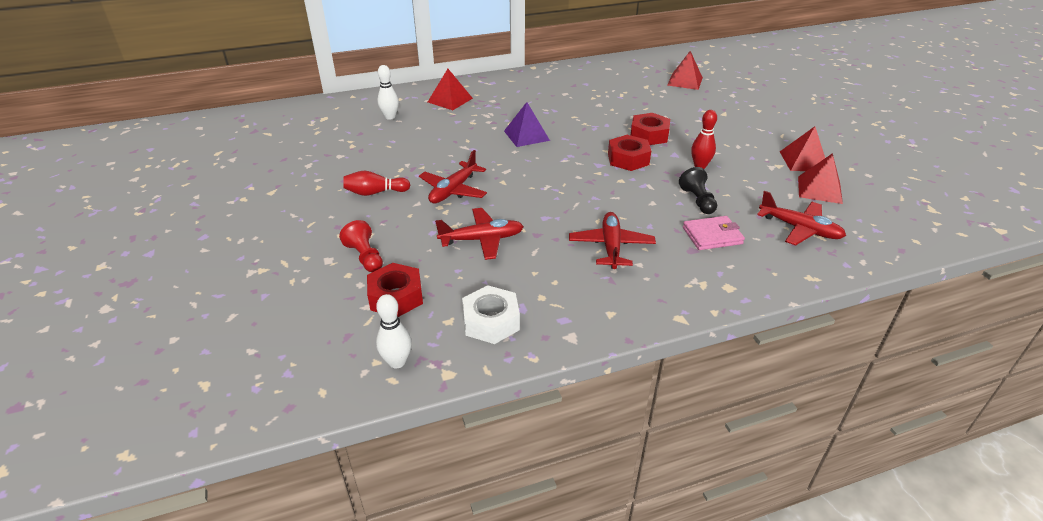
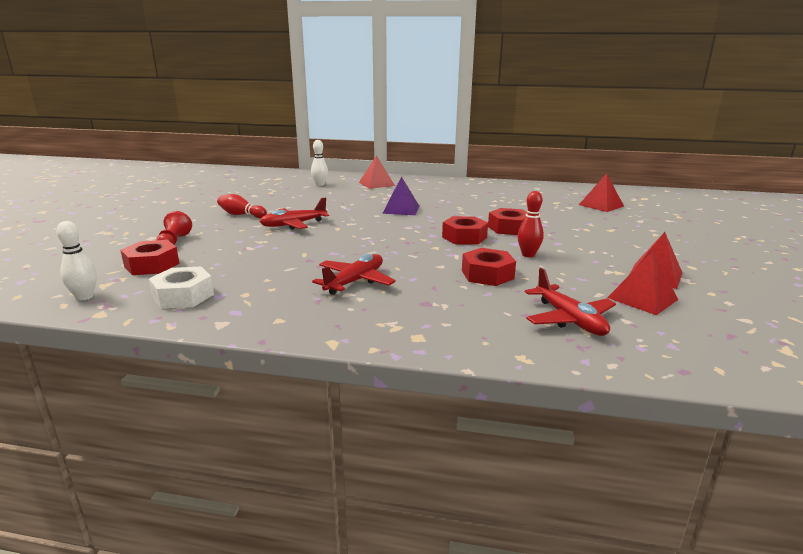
camera: 30 degrees right, 15 degrees down
red plane [435,208,524,260] -> none
black pawn [679,167,717,214] -> red nut [462,248,516,286]
pink wallet [683,216,745,250] -> none

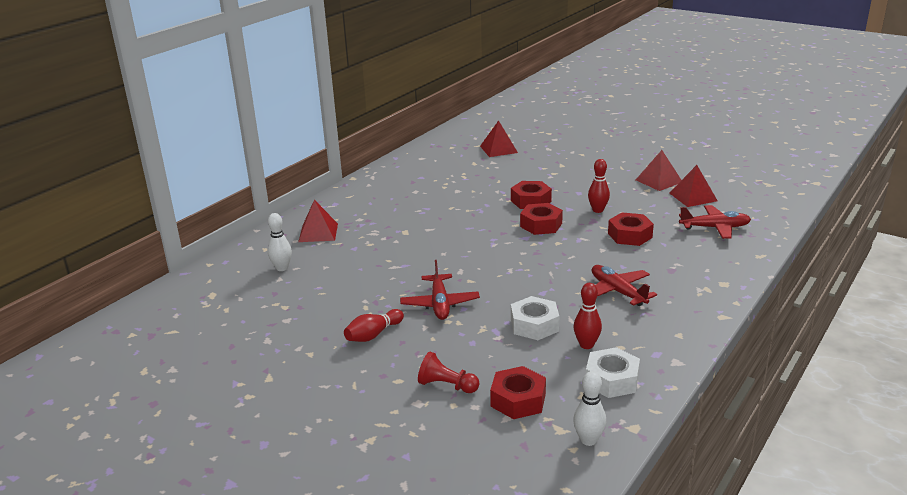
camera: 65 degrees left, 5 degrees up
purple pyramid [382,176,419,215] -> none
none -> white nut [511,296,559,340]
none -> red bowling pin [574,283,602,349]

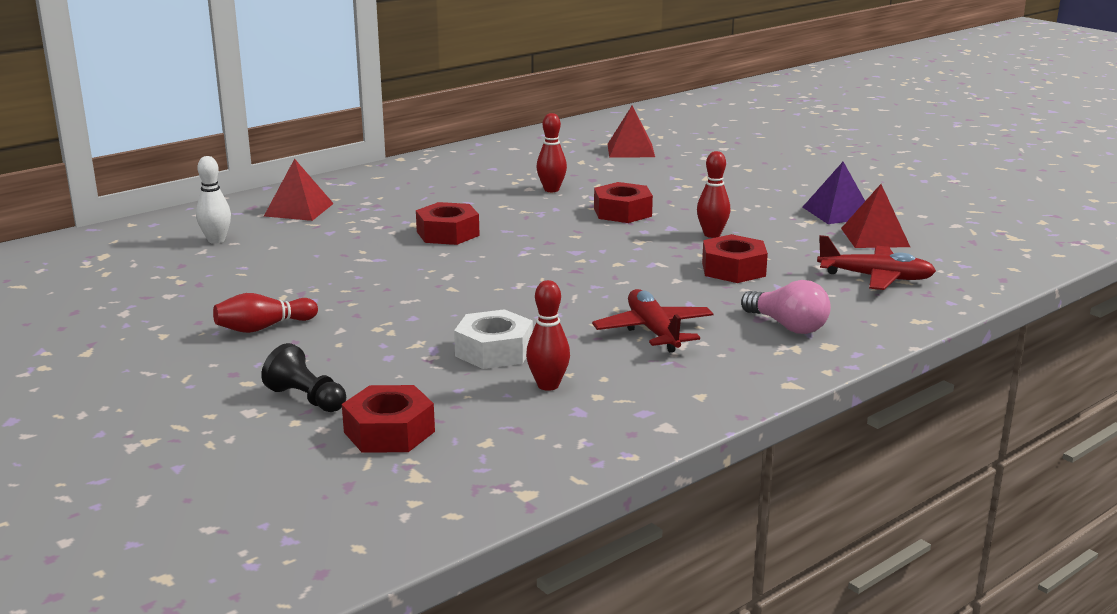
camera: 15 degrees right, 5 degrees down
red plane [400,260,480,320] -> none
red pawn [418,351,479,393] -> black pawn [261,343,346,412]
red nut [520,203,563,235] -> red nut moved to [416,202,480,245]
white bowling pin [573,371,606,446] -> none
white nut [586,347,640,398] -> none
red pyramid [636,150,681,191] -> purple pyramid [802,162,865,224]
none -> red bowling pin [536,113,567,192]
none -> pink light bulb [741,280,831,334]

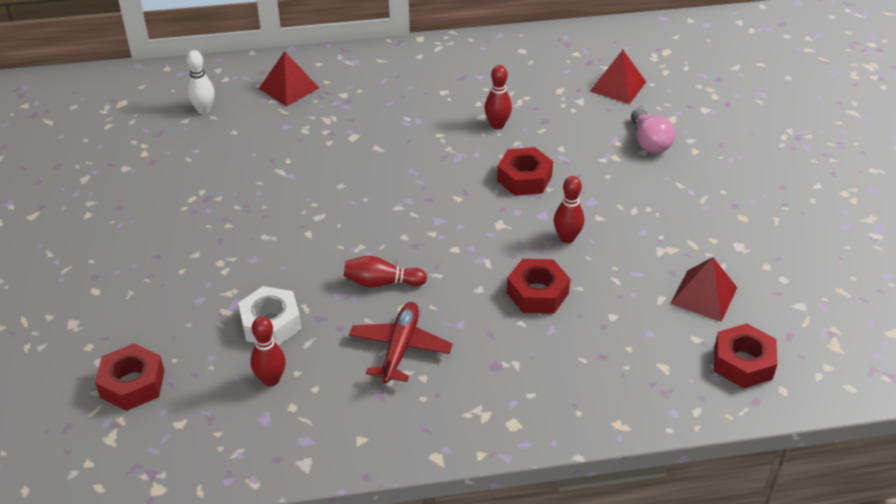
camera: 30 degrees right, 20 degrees up
red bowling pin [213,293,318,333] -> red bowling pin moved to [344,256,427,288]
black pawn [261,343,346,412] -> none
red nut [416,202,480,245] -> red nut moved to [714,323,778,388]
pink light bulb [741,280,831,334] -> pink light bulb moved to [631,109,675,154]
purple pyramid [802,162,865,224] -> none
red plane [817,235,936,290] -> none

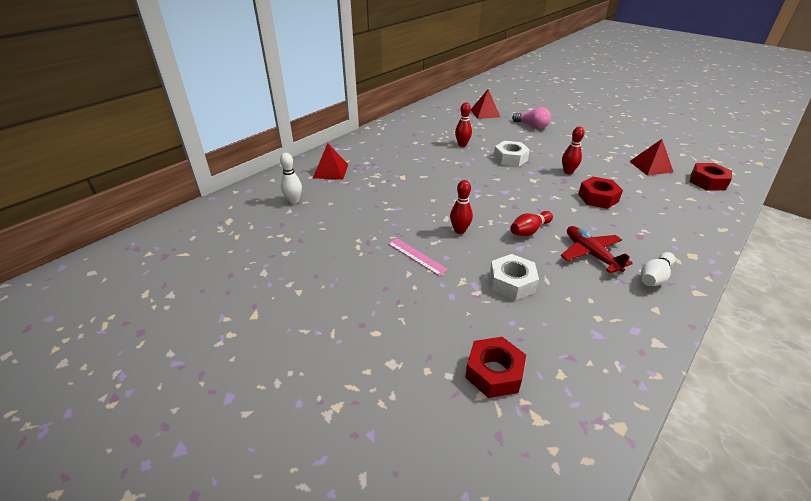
camera: 40 degrees left, 5 degrees down
red bowling pin [250,316,286,386] -> red bowling pin moved to [450,180,473,234]
red nut [497,147,553,196] -> white nut [494,141,530,167]
none -> pink ruler [388,238,448,276]
none -> white bowling pin [641,252,675,286]

